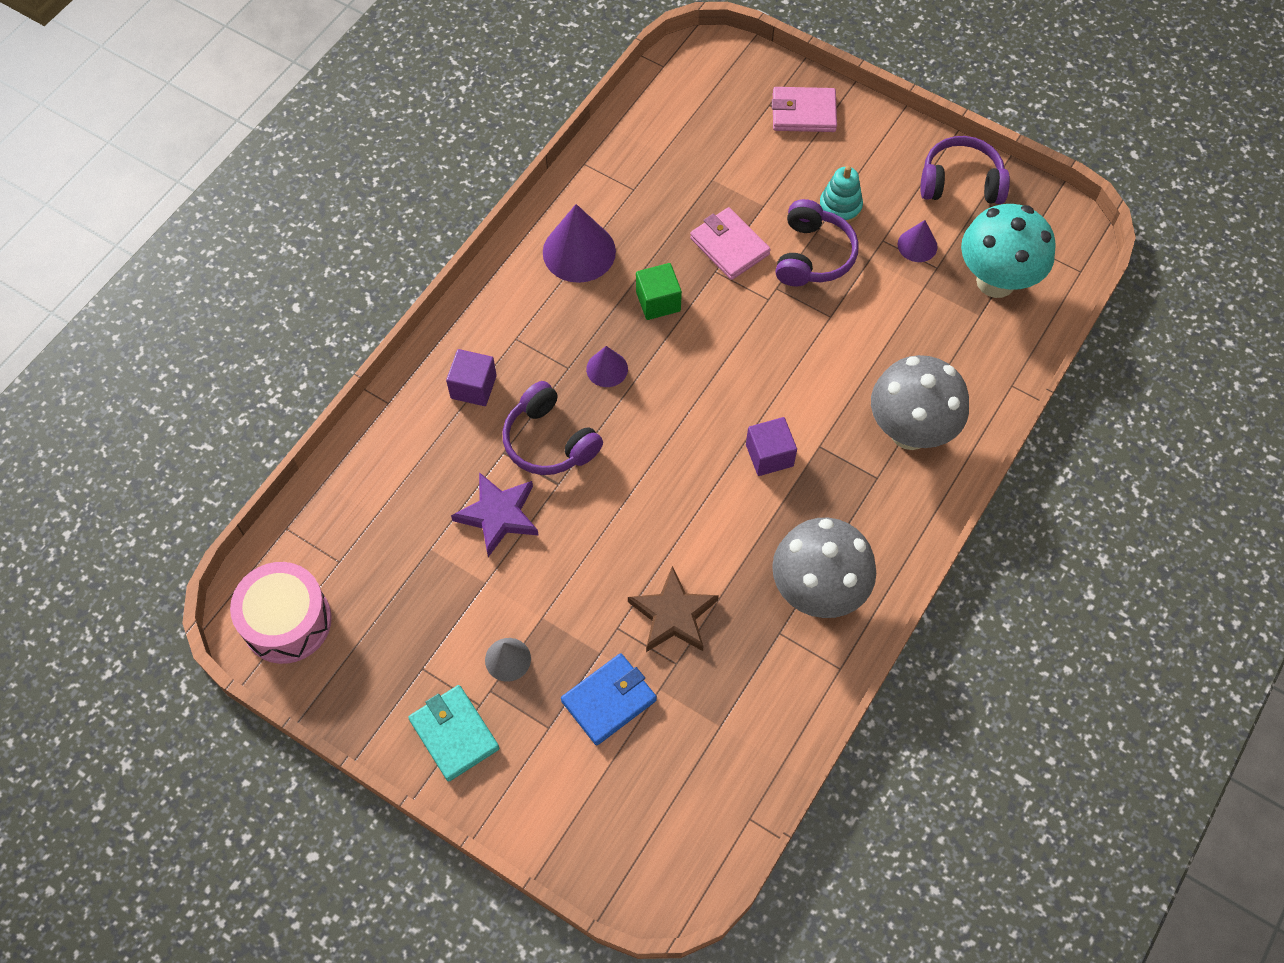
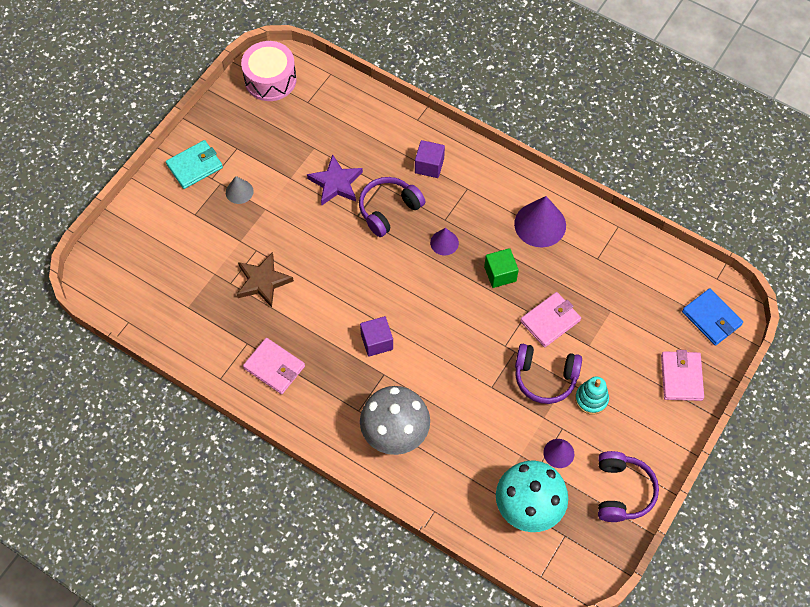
camera: 90 degrees right, 0 degrees up
blue wallet [561,653,657,745] -> blue wallet moved to [682,288,743,346]
grey mushroom [772,518,876,618] -> pink wallet [243,338,305,394]

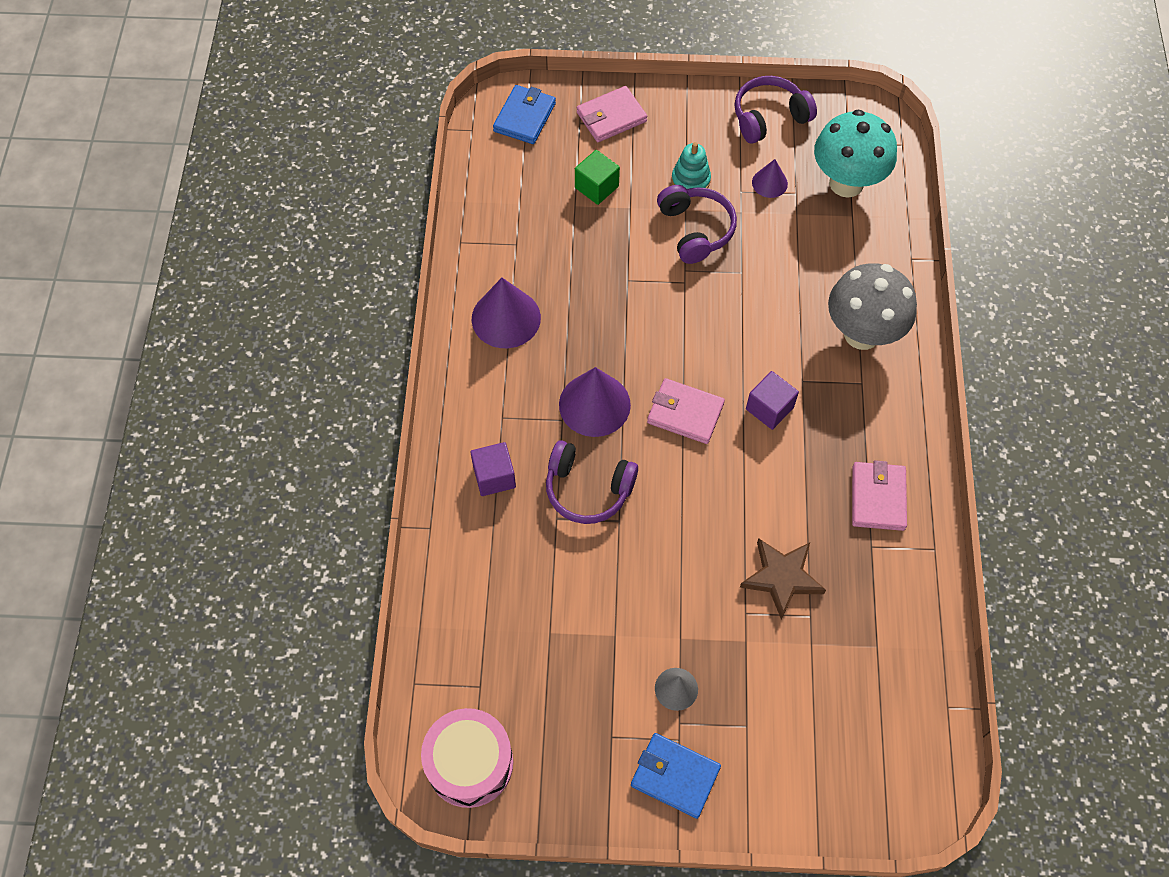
camera: 120 degrees left, 0 degrees up
turquoise wallet [166,140,223,189] -> blue wallet [631,733,721,819]
purple star [307,154,363,206] -> none
purple cone [430,228,459,255] -> purple cone [559,367,631,437], size x1.83
green cube [484,248,519,288] -> green cube moved to [575,150,620,205]
pink wallet [520,292,581,347] -> pink wallet moved to [647,378,725,444]

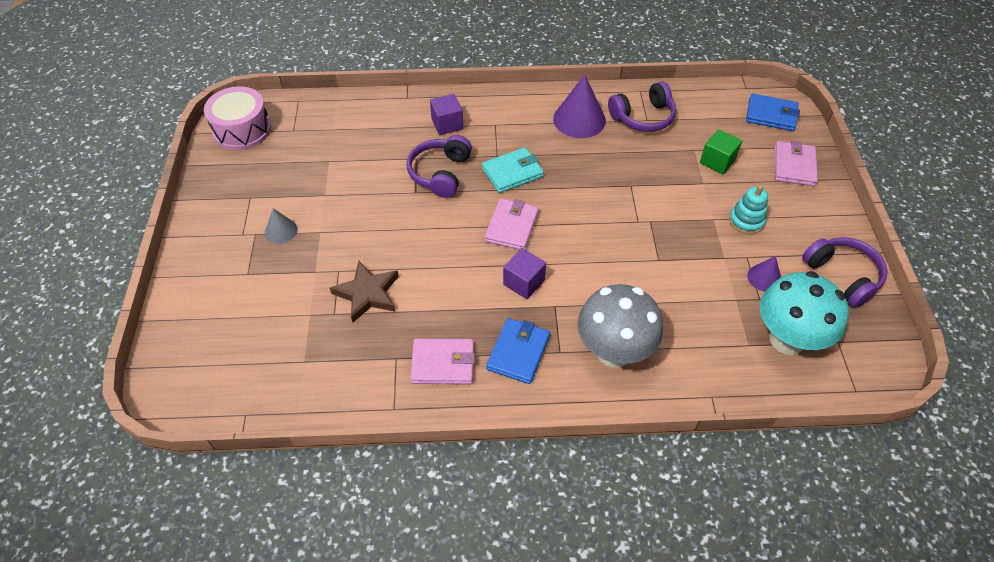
camera: 85 degrees right, 10 degrees down
purple cone [559,367,631,437] -> turquoise wallet [482,147,544,193]
pink wallet [577,86,647,142] -> pink wallet turned 45 degrees clockwise [775,140,818,186]
blue wallet [631,733,721,819] -> blue wallet moved to [486,318,550,384]
purple headphones [657,185,737,264] -> purple headphones moved to [608,82,676,132]

